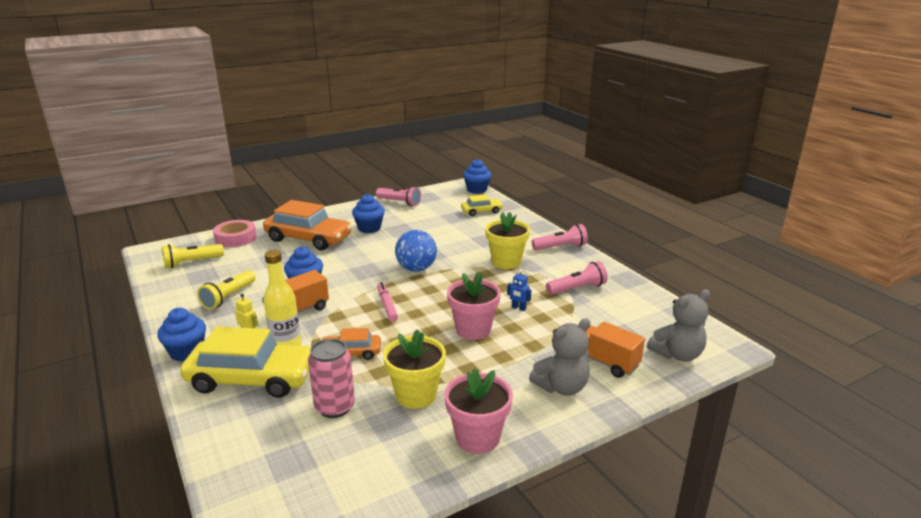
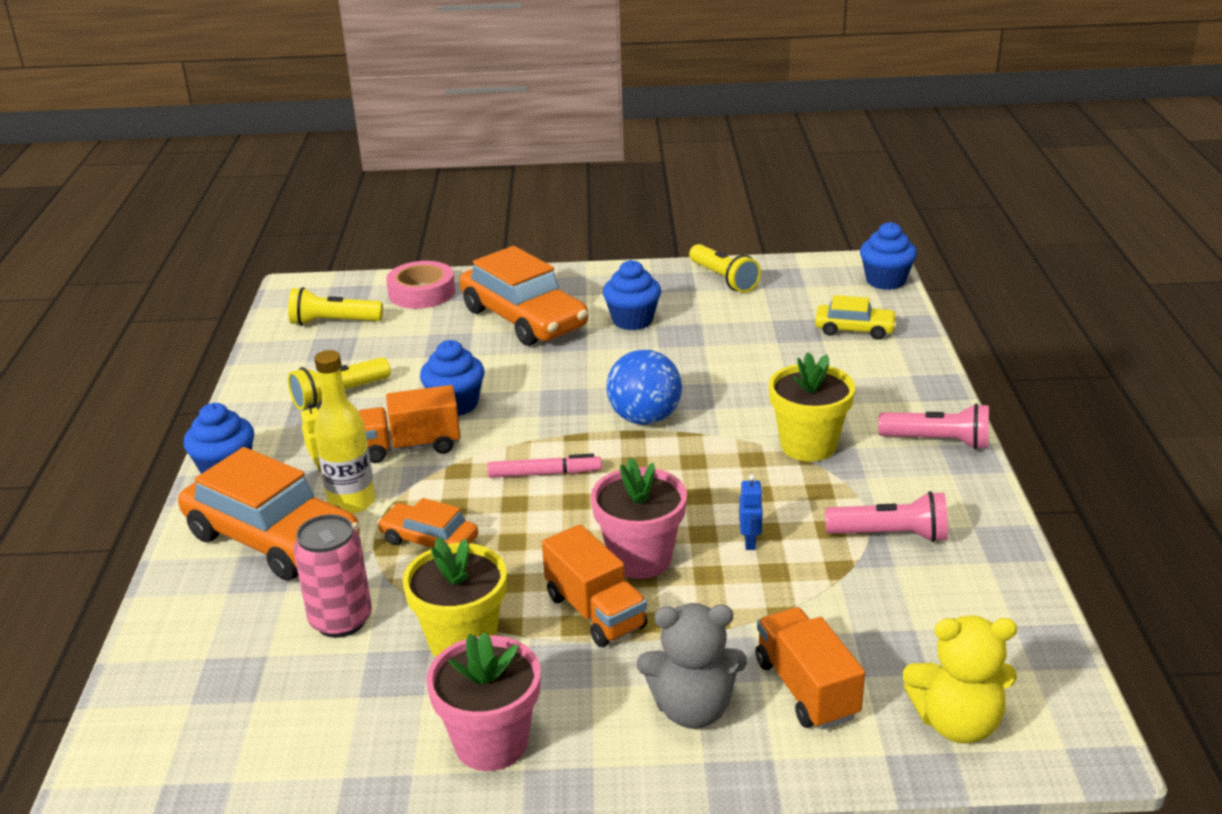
camera: 30 degrees right, 5 degrees up
yellow car [180,326,311,398] -> orange car [178,447,360,581]
pink flashlight [376,186,421,206] -> yellow flashlight [689,244,761,293]
pink marker [377,282,398,322] -> pink marker turned 75 degrees clockwise [488,454,602,478]
blue robot [507,269,531,311] -> blue robot turned 150 degrees counterclockwise [739,474,763,550]
grey teddy bear [647,290,710,362] -> yellow teddy bear [903,615,1017,744]
none -> orange truck [542,524,647,647]

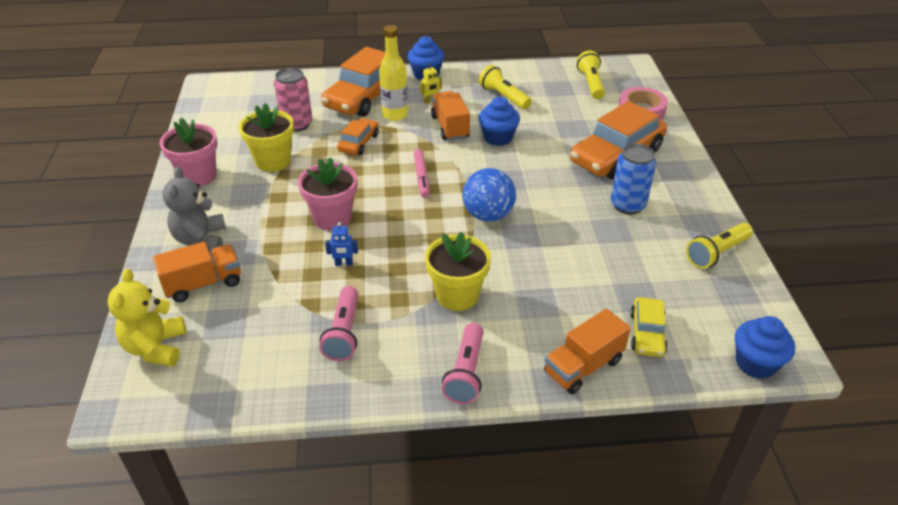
camera: 85 degrees right, 10 degrees up
orange truck [542,524,647,647] -> orange truck moved to [544,308,631,394]
blue cupcake [603,260,661,330] -> blue can [611,144,656,214]

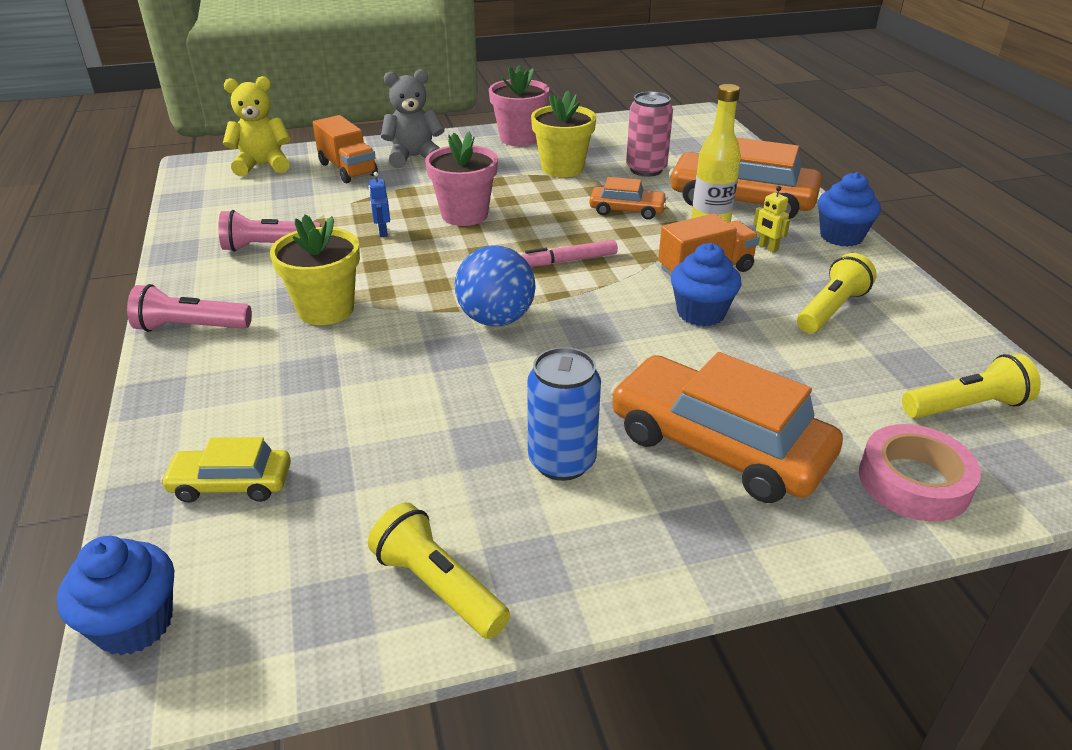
camera: 80 degrees right, 5 degrees down
orange truck [544,308,631,394] -> none

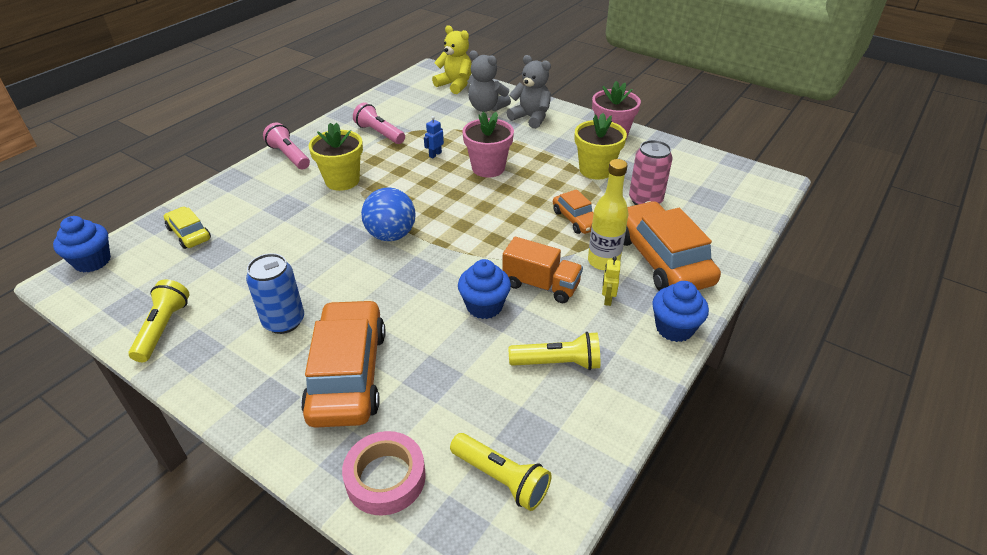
camera: 50 degrees right, 5 degrees up
orange truck [313,115,378,183] -> grey teddy bear [468,50,511,112]
pink marker [521,240,618,267] -> none

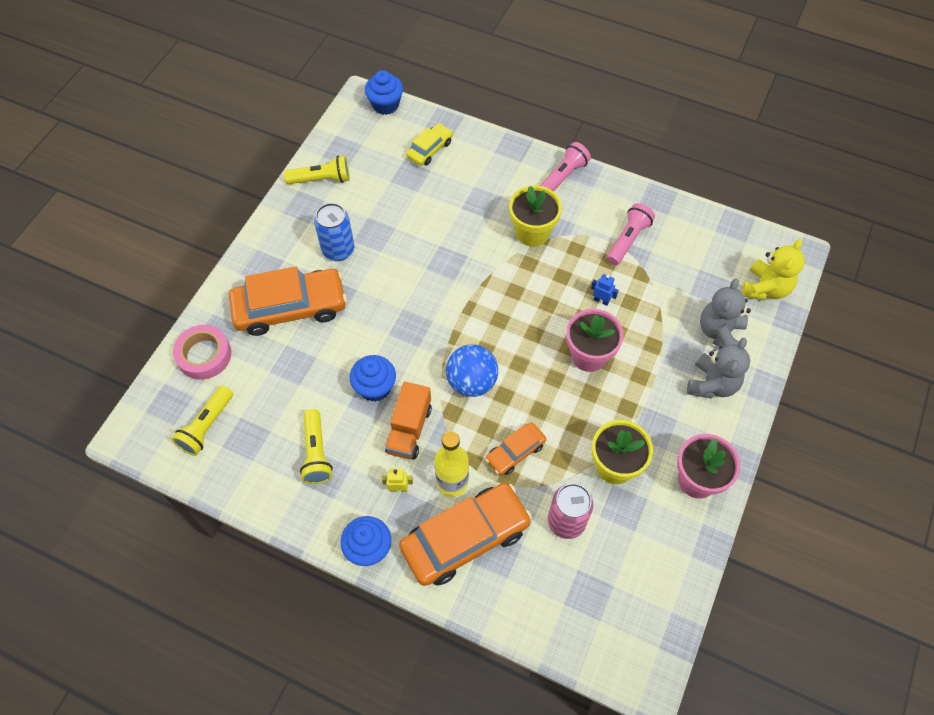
camera: 80 degrees right, 20 degrees up
blue ball [361,187,416,241] -> blue ball moved to [446,344,498,397]

